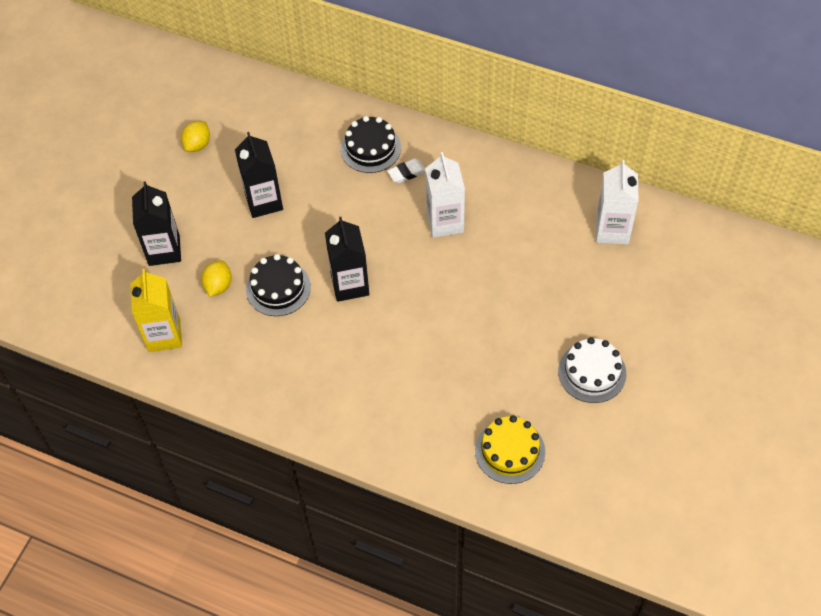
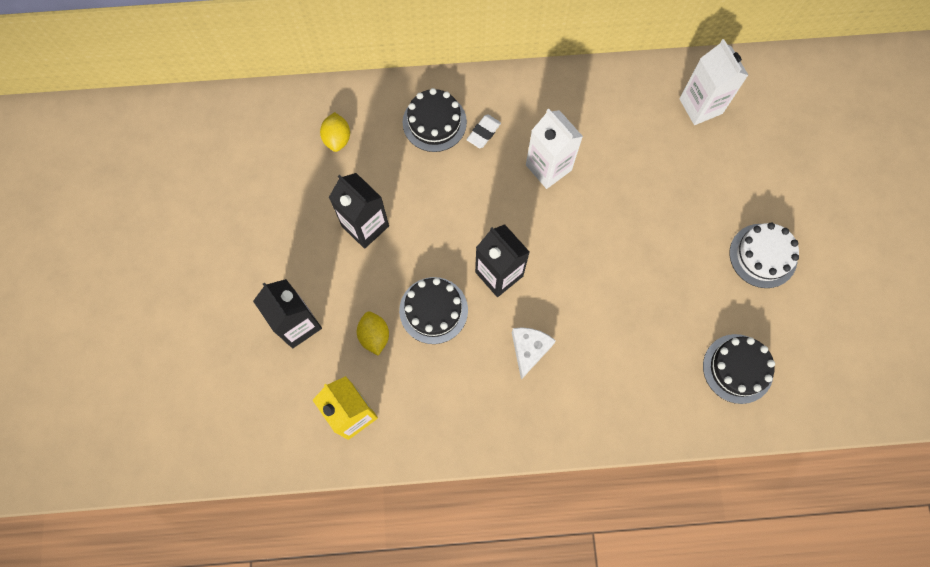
camera: 30 degrees left, 15 degrees up
yellow lemon [181,121,210,152] -> yellow lemon moved to [320,112,350,152]
yellow cake [475,415,545,484] -> black cake [703,334,775,404]
none -> white cheese [512,327,556,380]

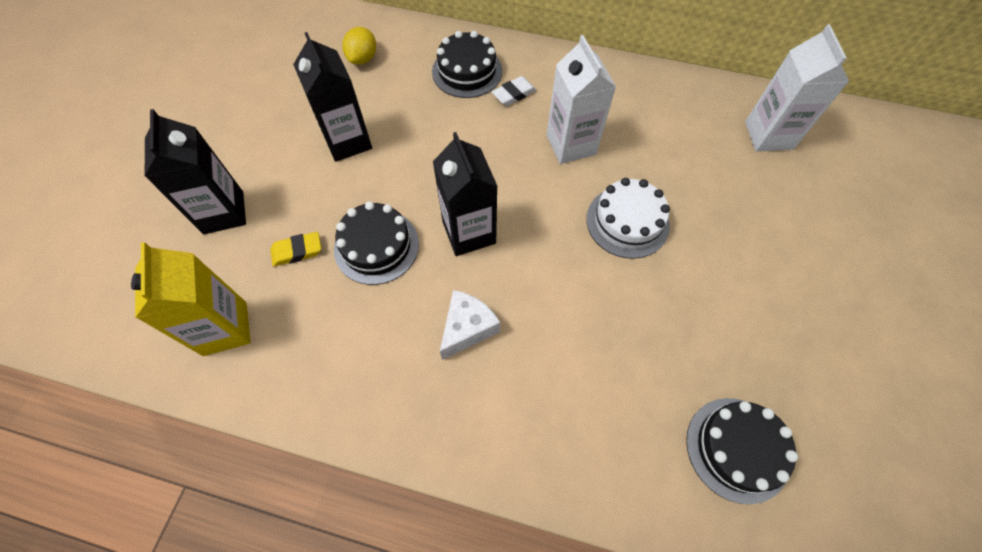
camera: 20 degrees right, 10 degrees down
yellow lemon [357,311,389,356] -> yellow eraser [270,232,321,266]
white cake [729,222,799,288] -> white cake moved to [587,178,670,259]

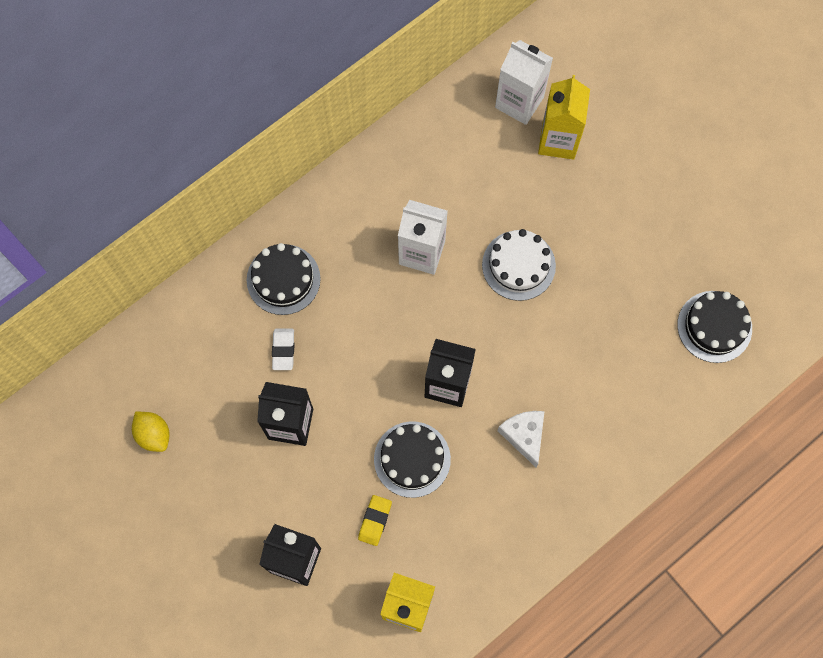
camera: 55 degrees left, 10 degrees up
yellow lemon [342,27,376,65] -> yellow lemon moved to [132,411,170,452]
white eraser [492,76,536,106] -> white eraser moved to [272,328,294,370]
none -> yellow carton [538,75,590,160]

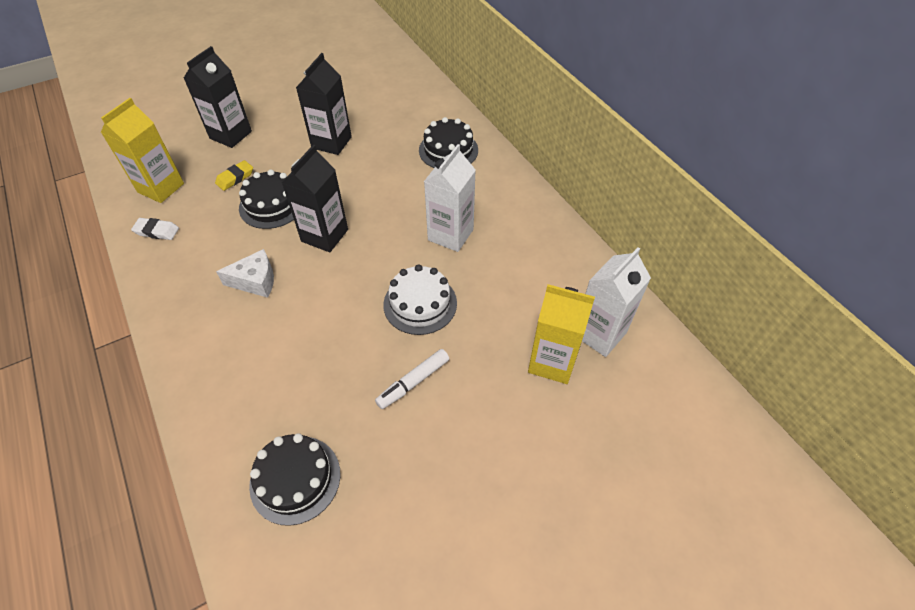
camera: 100 degrees right, 20 degrees down
yellow lemon [132,411,170,452] -> none
white eraser [272,328,294,370] -> white eraser moved to [131,218,179,240]
yellow eraser [358,495,392,546] -> yellow eraser turned 75 degrees counterclockwise [215,160,253,191]
none -> white marker [375,349,449,409]

